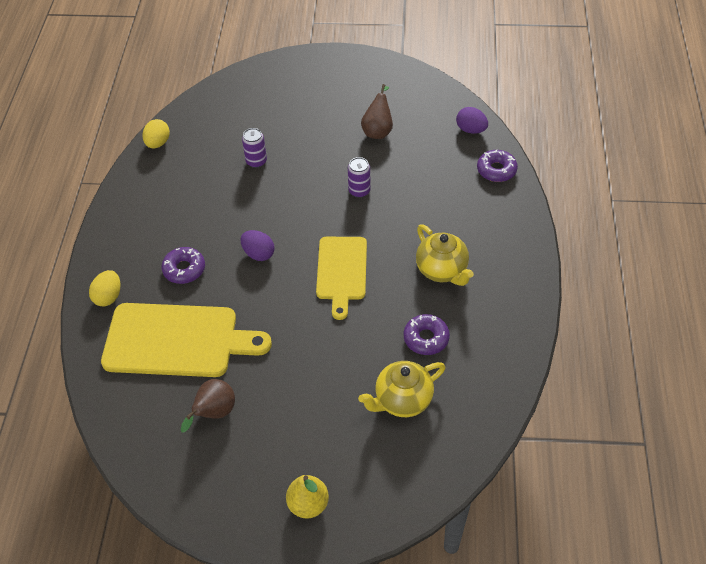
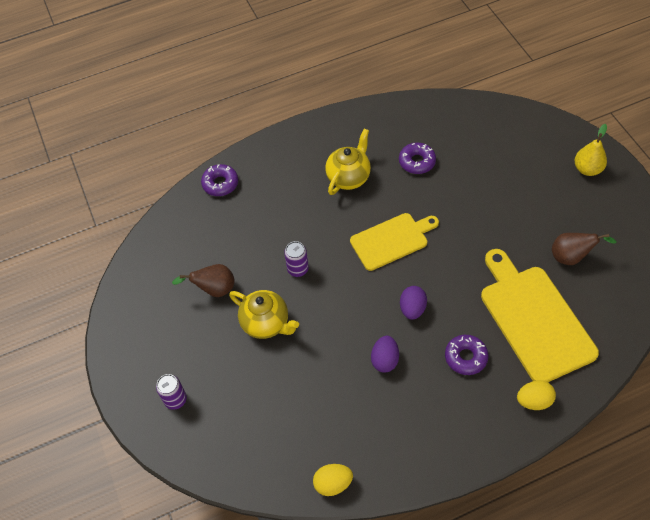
camera: 115 degrees left, 5 degrees up
purple can [242,128,267,168] -> purple can moved to [156,374,187,410]
yellow teapot [358,361,446,417] -> yellow teapot moved to [229,290,299,339]
purple egg [456,107,488,134] -> purple egg moved to [371,336,399,373]

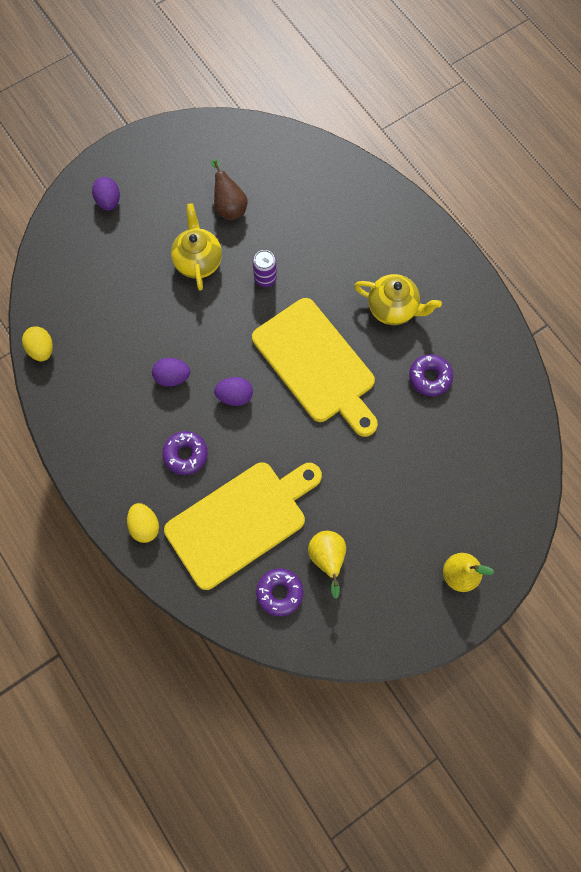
camera: 75 degrees right, 15 degrees up
purple can [156,374,187,410] -> purple egg [92,177,120,210]
purple donut [201,164,238,196] -> purple donut moved to [256,568,303,616]
yellow teapot [229,290,299,339] -> yellow teapot turned 150 degrees clockwise [171,203,222,290]
yellow cutting board [350,213,439,271] -> yellow cutting board [252,298,378,437], size x1.56
brown pear [552,233,617,265] -> yellow pear [308,531,346,599]

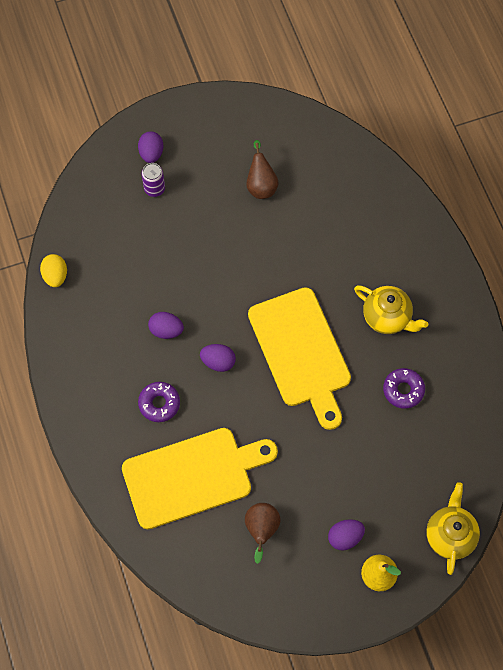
camera: 15 degrees right, 5 degrees down
yellow egg [127,503,159,543] -> none
yellow teapot [171,203,222,290] -> yellow teapot moved to [426,482,480,575]
purple can [253,250,277,287] -> purple can moved to [141,163,165,197]
purple donut [256,568,303,616] -> none
yellow pear [308,531,346,599] -> brown pear [245,503,281,564]
none -> purple egg [328,519,365,550]

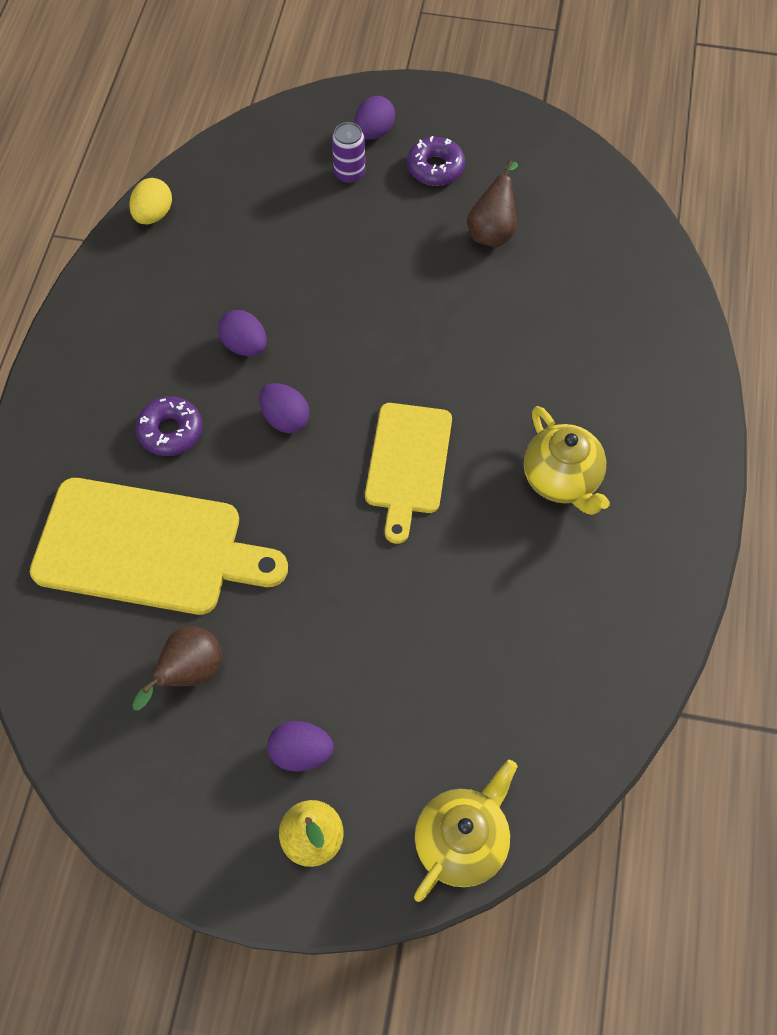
camera: 30 degrees right, 5 degrees down
yellow cutting board [248,287,351,430] -> yellow cutting board [365,403,452,544], size x0.64
purple donut [383,368,425,409] -> purple donut moved to [407,136,465,186]

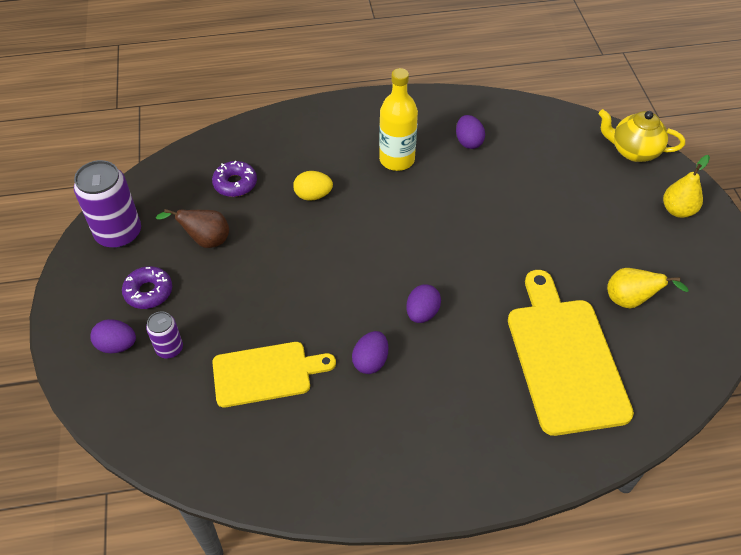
camera: 110 degrees left, 10 degrees down
yellow egg [129,178,172,224] -> yellow egg moved to [293,171,333,201]
brown pear [132,626,222,710] -> yellow pear [607,268,689,309]
purple donut [136,396,202,456] -> purple donut moved to [212,161,257,197]
purple egg [267,721,334,772] -> purple egg moved to [456,115,485,149]
yellow cutting board [365,403,452,544] -> yellow cutting board moved to [212,342,336,407]
yellow teapot [524,406,610,515] -> yellow bottle [379,68,418,171]
none -> purple can [74,160,141,248]

